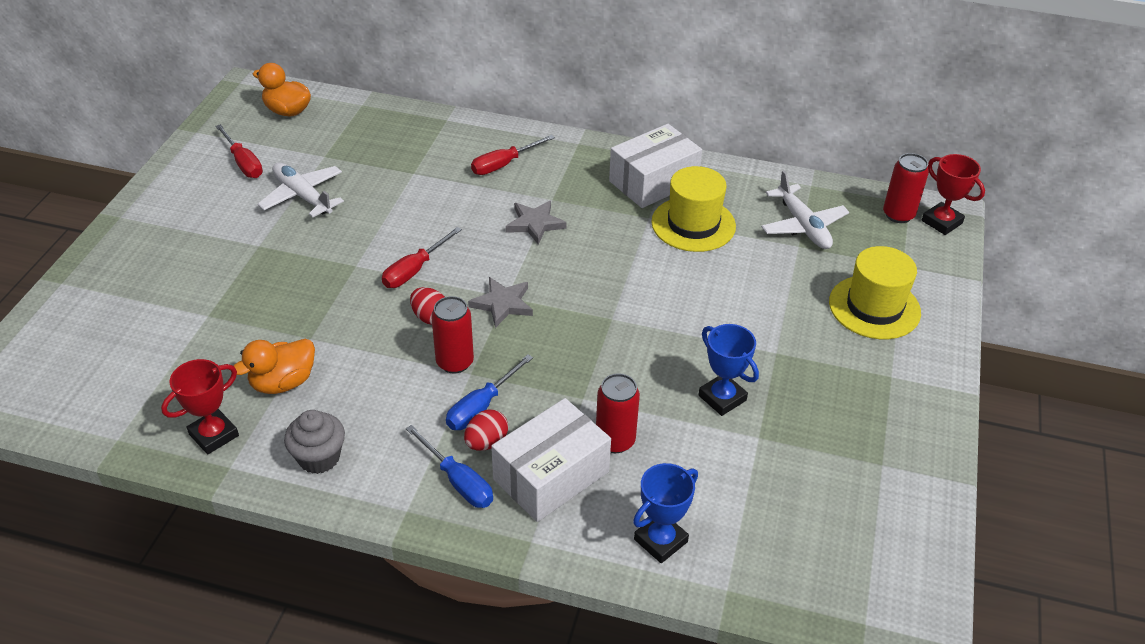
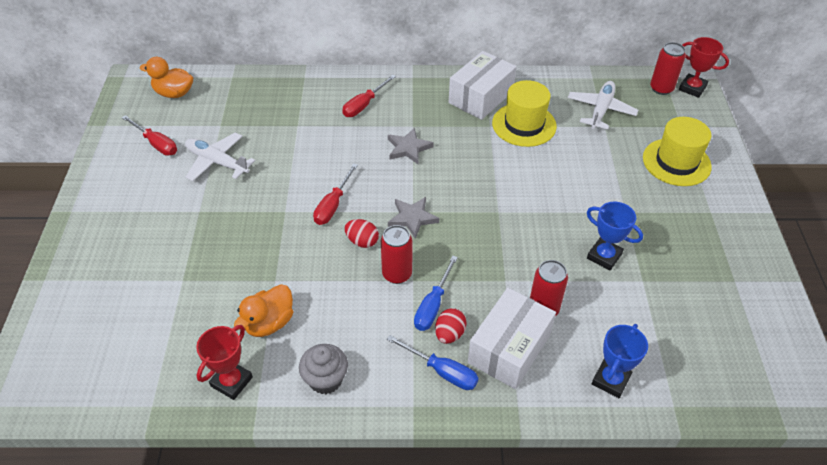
camera: 15 degrees left, 5 degrees up
white plane [761,170,849,249] -> white plane turned 120 degrees counterclockwise [568,81,638,130]

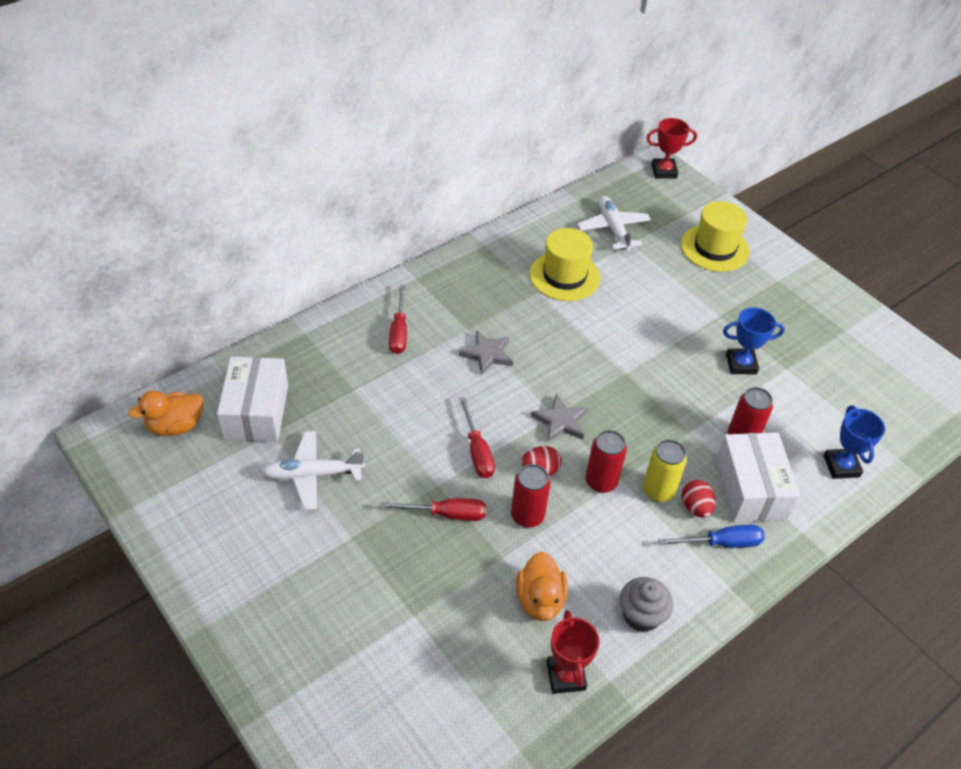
camera: 40 degrees left, 0 degrees up
red screwdriver [122,115,177,156] -> red screwdriver moved to [380,498,486,521]
blue screwdriver [414,256,458,331] -> yellow can [643,439,687,502]
white box [449,51,517,120] -> white box moved to [217,357,288,442]
red can [650,42,686,95] -> red can moved to [511,464,551,528]

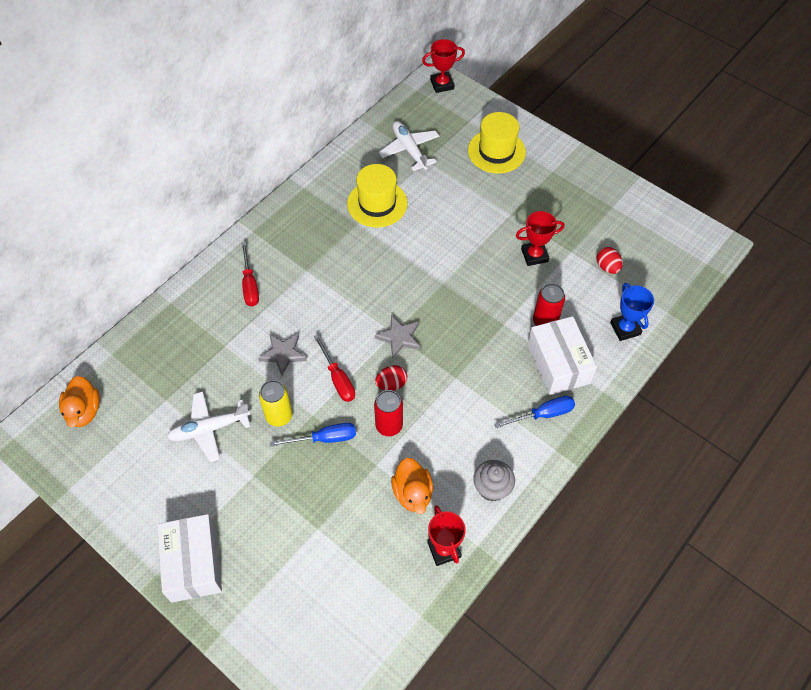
camera: 10 degrees left, 10 degrees up
orange duck [128,391,203,436] -> orange duck turned 60 degrees counterclockwise [59,376,100,427]
white box [217,357,288,442] -> white box moved to [157,514,222,603]
red screwdriver [380,498,486,521] -> blue screwdriver [270,423,356,447]
grey star [459,330,513,375] -> grey star moved to [258,334,307,376]
red can [585,430,627,493] -> none
yellow can [643,439,687,502] -> yellow can moved to [259,380,293,427]
red egg [682,480,716,518] -> red egg moved to [596,247,623,274]
blue trophy [723,307,785,375] -> red trophy [516,211,564,266]

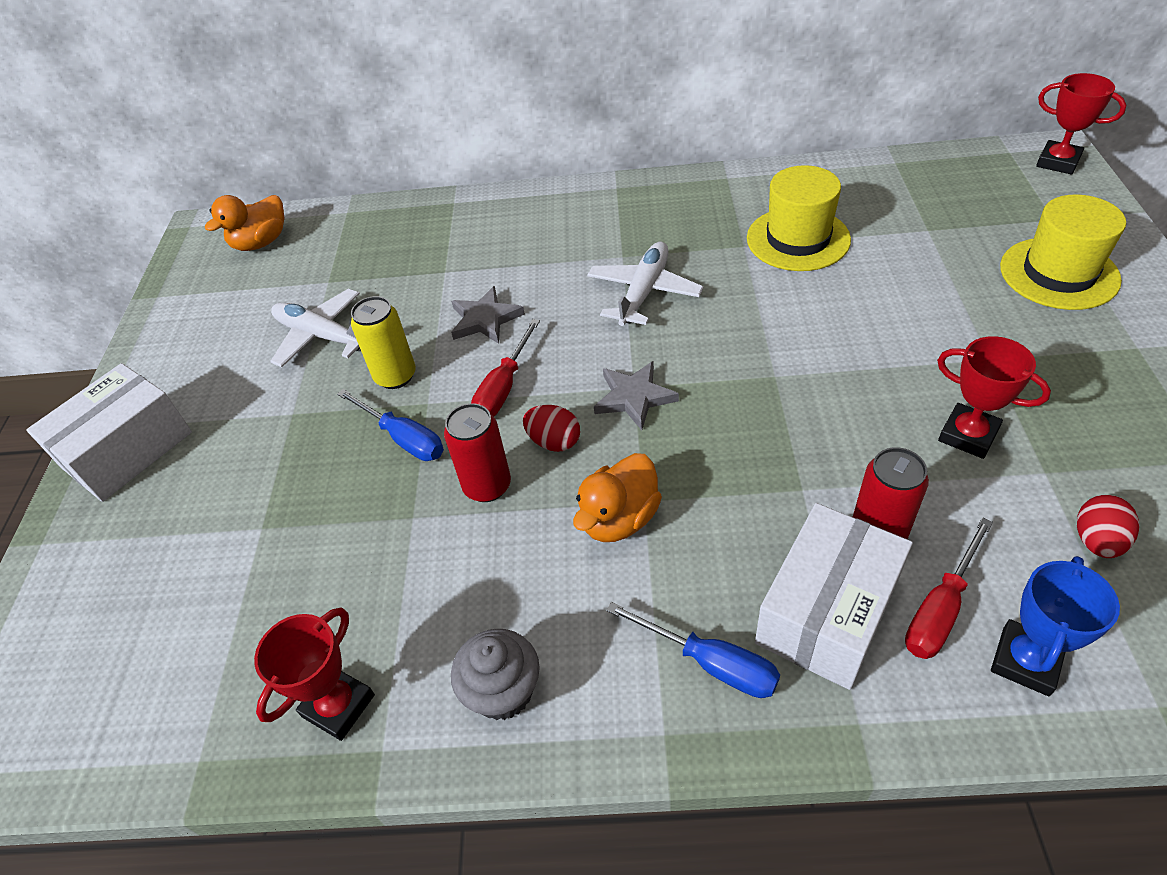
camera: 55 degrees right, 10 degrees down
red screwdriver [241,242,259,307] -> red screwdriver moved to [905,518,993,659]
white plane [378,121,439,171] -> white plane moved to [587,242,704,326]
orange duck [391,457,433,514] -> orange duck moved to [573,453,662,542]

